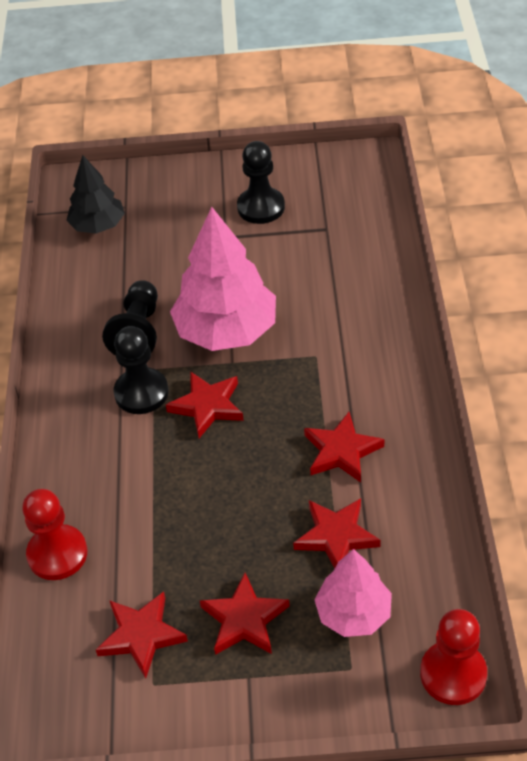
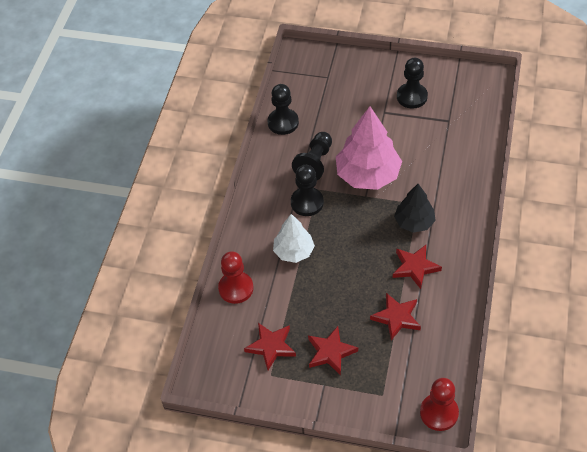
camera: 15 degrees right, 5 degrees up
black tree [66,155,125,234] -> black tree moved to [394,184,436,233]
red star [166,371,244,438] -> none
pink tree [314,549,392,637] -> none
none -> black pawn [268,84,299,135]
none -> white tree [273,214,315,263]

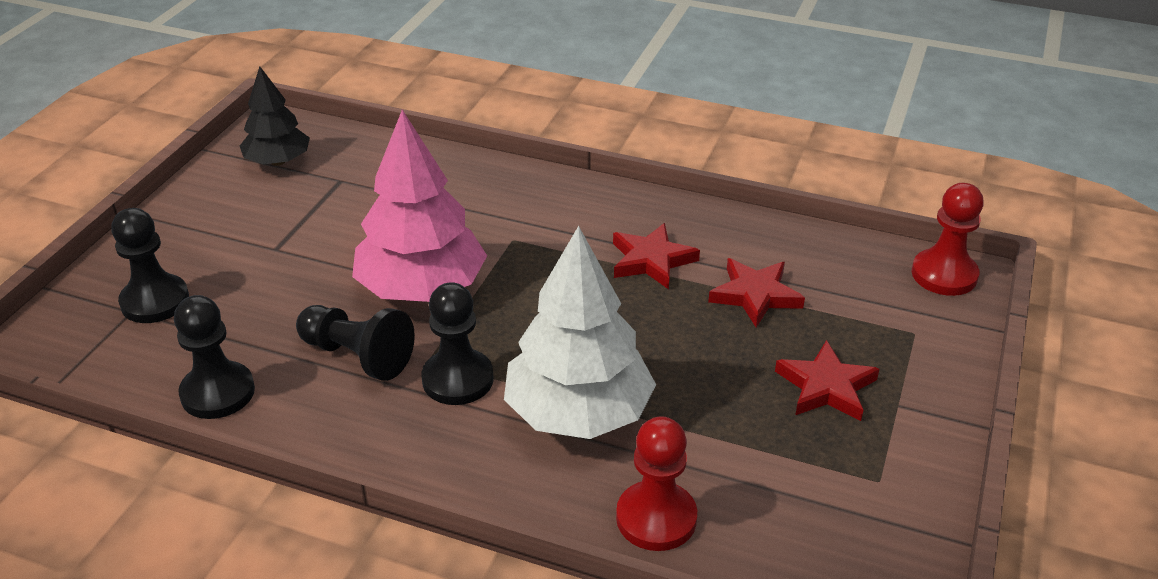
camera: 85 degrees left, 15 degrees down
red star [244,323,296,370] -> none
white tree [273,214,315,263] -> white tree [504,226,656,439], size x1.67
black tree [394,184,436,233] -> black tree moved to [240,66,310,166]
black pawn [397,58,428,109] -> black pawn moved to [111,208,189,323]

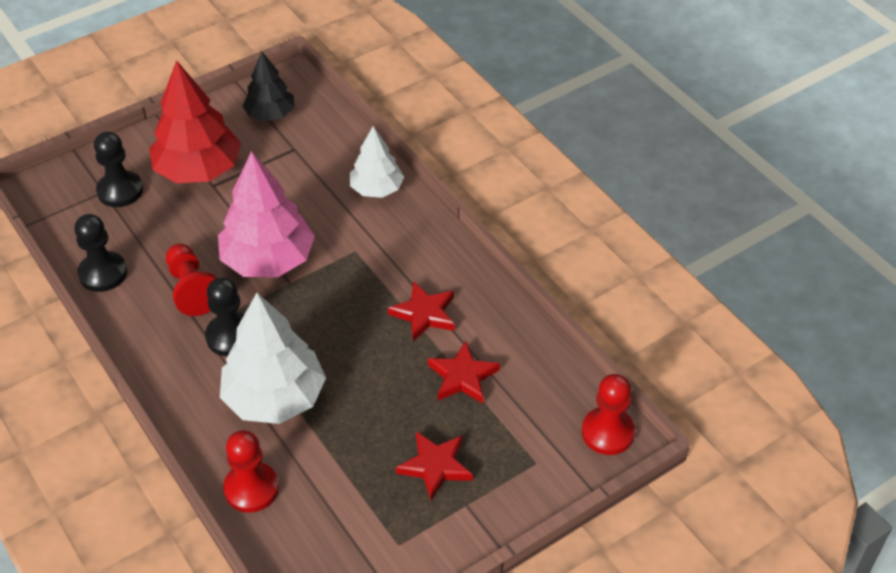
camera: 35 degrees right, 10 degrees up
black pawn [296,305,415,381] -> red pawn [166,244,217,316]
none -> red tree [149,60,241,183]
none -> white tree [350,126,404,198]

